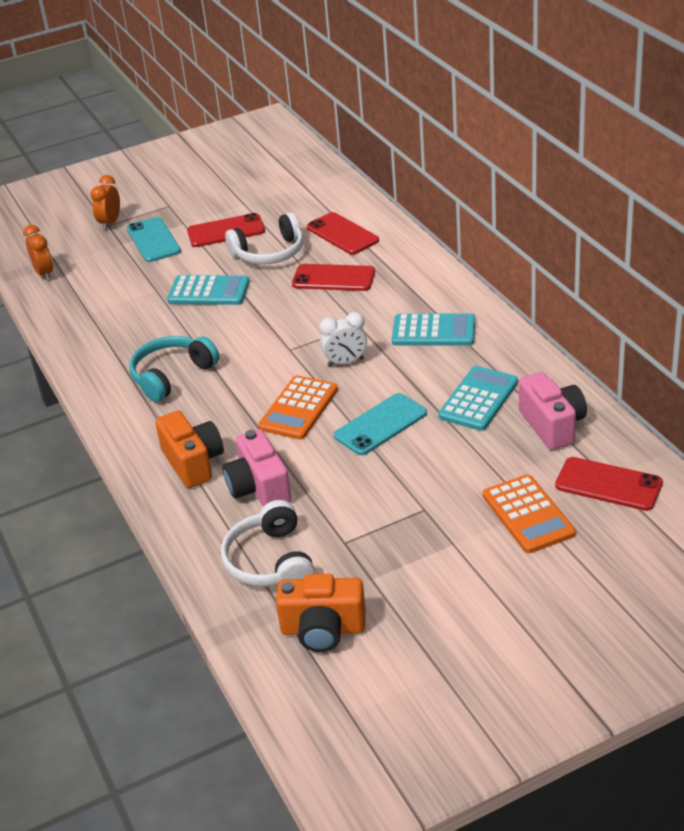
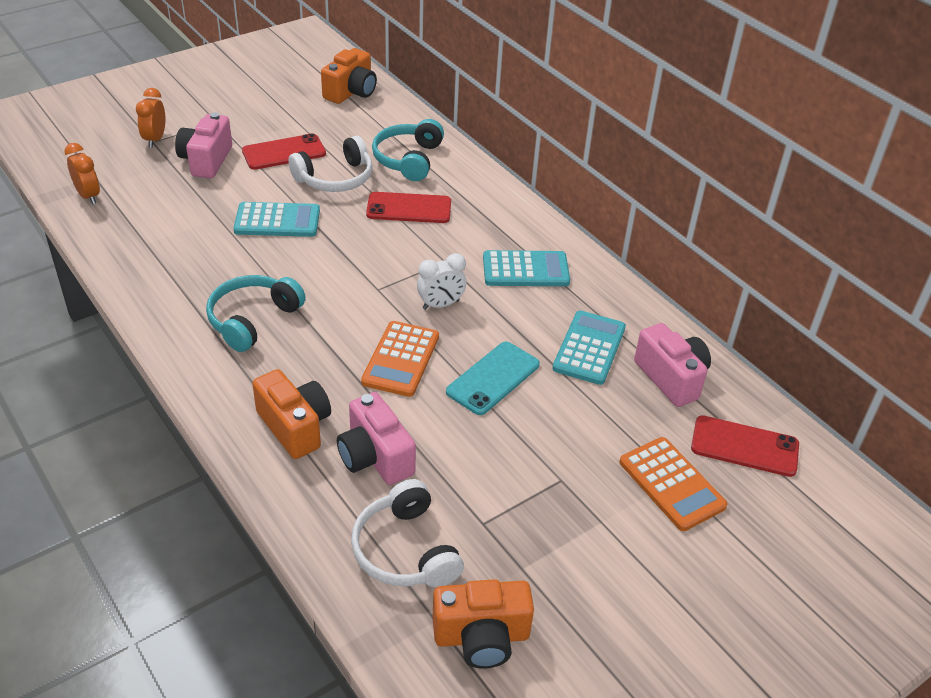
camera: 15 degrees left, 5 degrees up
turquoise phone [127,217,181,262] -> pink camera [175,112,232,178]
red phone [307,212,379,255] -> turquoise headphones [372,119,444,181]
none -> orange camera [321,48,377,104]

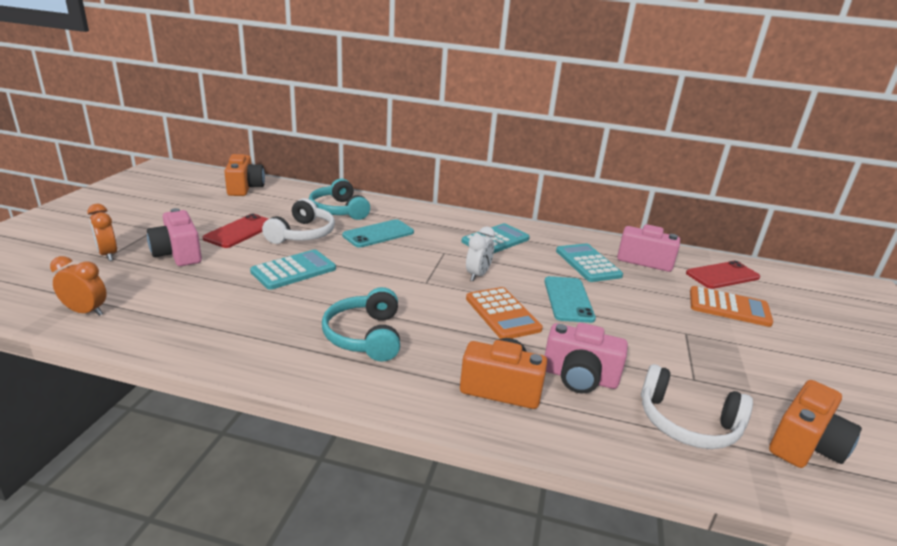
camera: 40 degrees left, 15 degrees down
red phone [366,192,451,223] -> turquoise phone [342,219,414,248]

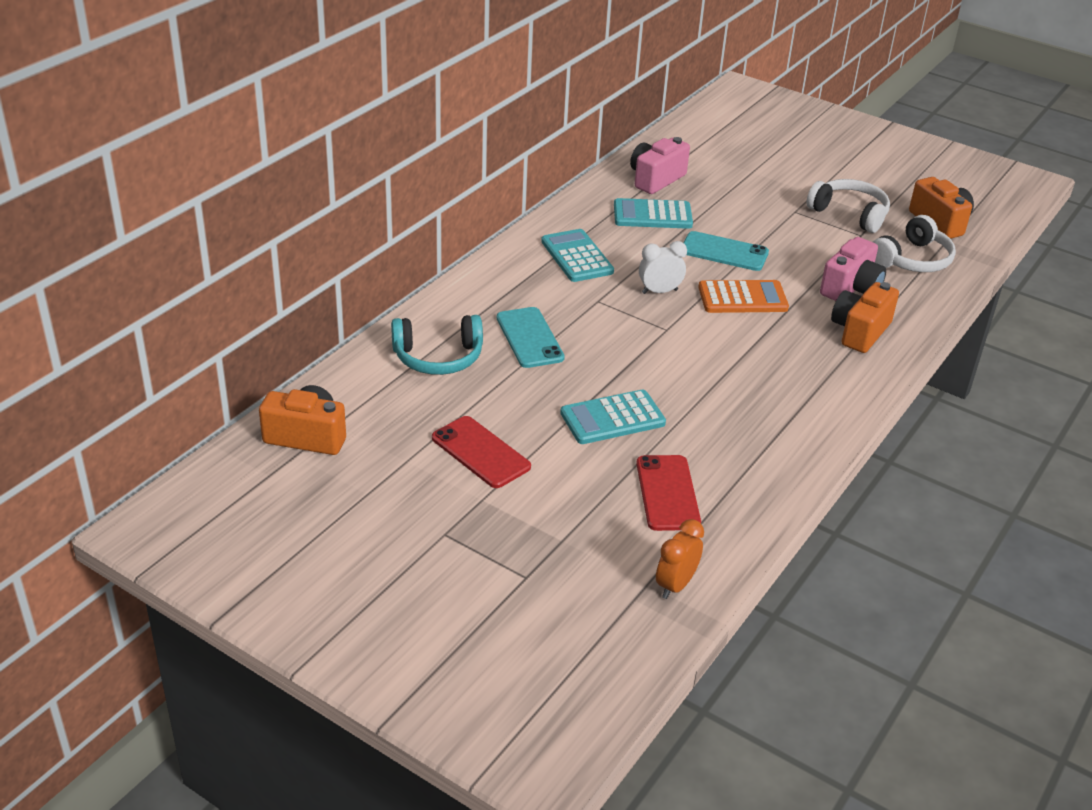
camera: 70 degrees left, 10 degrees up
orange clock [87,204,117,261] -> none
pink camera [147,208,202,266] -> none
turquoise calculator [250,250,336,290] -> turquoise calculator turned 90 degrees counterclockwise [560,390,666,444]
white headphones [262,198,335,244] -> white headphones moved to [806,179,890,233]
turquoise headphones [322,287,400,361] -> none
white clock [466,226,495,281] -> white clock turned 60 degrees counterclockwise [639,241,687,294]
red phone [686,261,760,289] -> red phone moved to [636,455,701,531]
orange calculator [690,286,773,327] -> none

